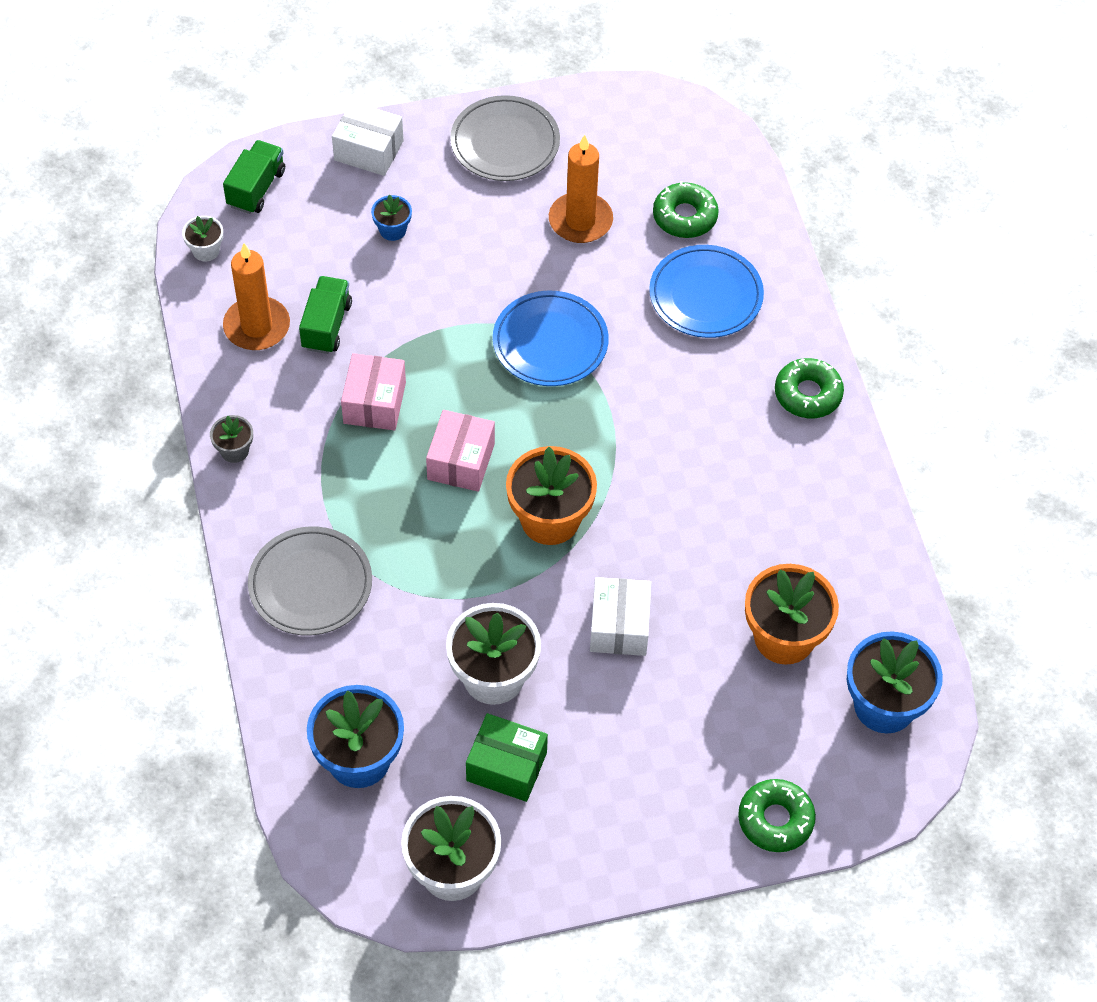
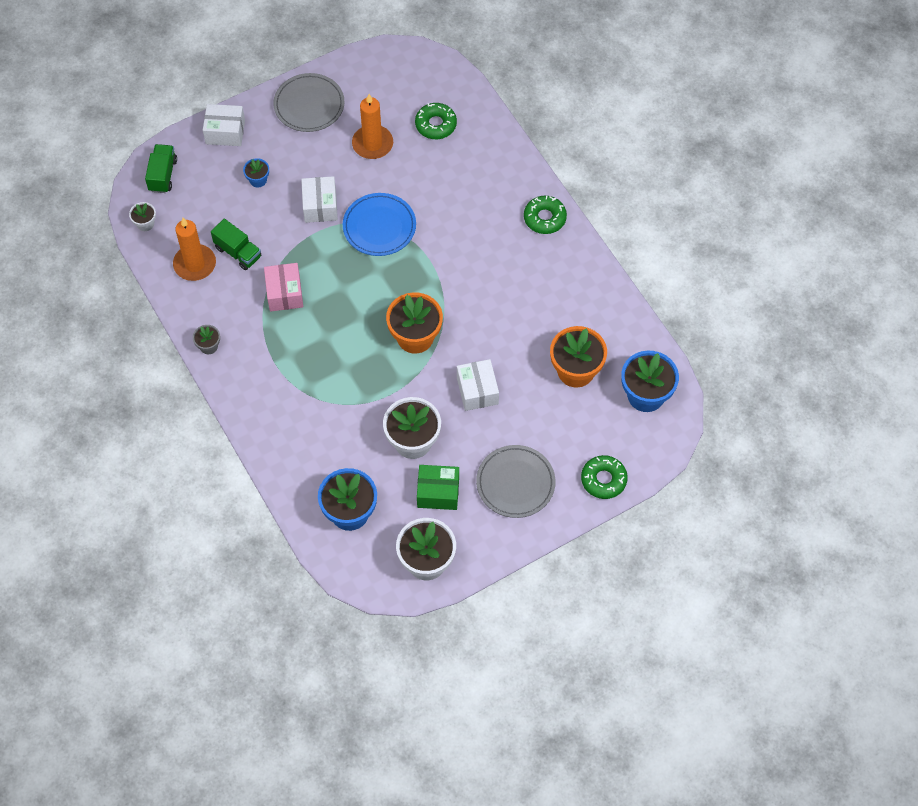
camera: 15 degrees left, 5 degrees up
grey plate [248,526,372,636] -> grey plate moved to [476,445,555,518]
green truck [299,276,352,354] -> green truck turned 135 degrees clockwise [211,219,261,270]
pink box [426,410,495,492] -> none
blue plate [649,245,764,338] -> none
none -> white box [301,176,338,223]

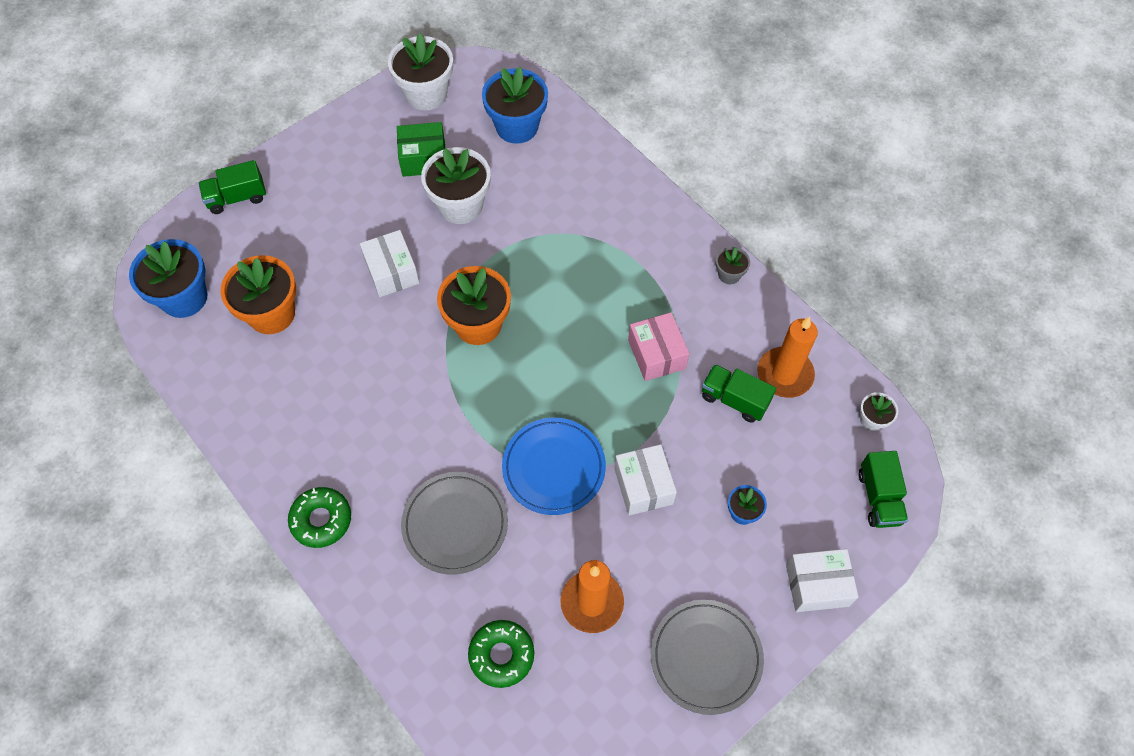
camera: 170 degrees right, 0 degrees up
grey plate [476,445,555,518] -> grey plate moved to [401,472,508,575]
green donut [581,455,628,499] -> green truck [198,160,266,214]

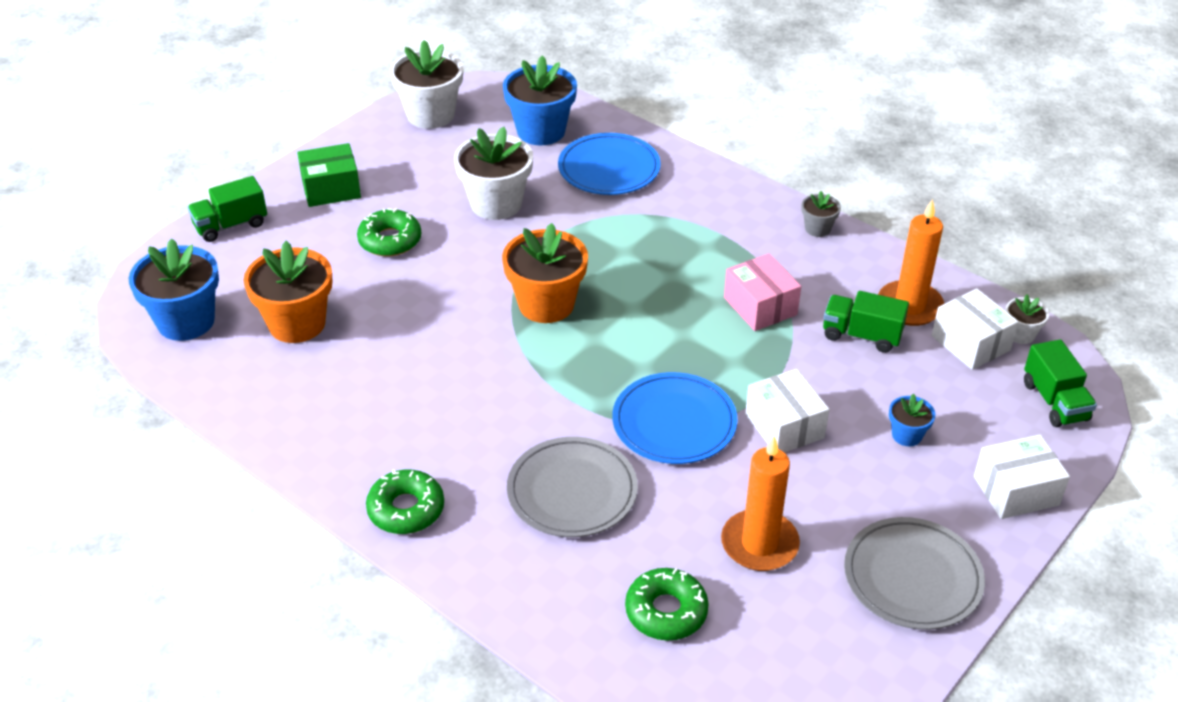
camera: 10 degrees left, 20 degrees down
white box [360,230,419,297] -> white box moved to [932,288,1019,370]
green box [397,122,445,177] -> green box moved to [297,143,361,207]
none -> green donut [357,208,421,256]
none -> blue plate [558,133,661,195]

